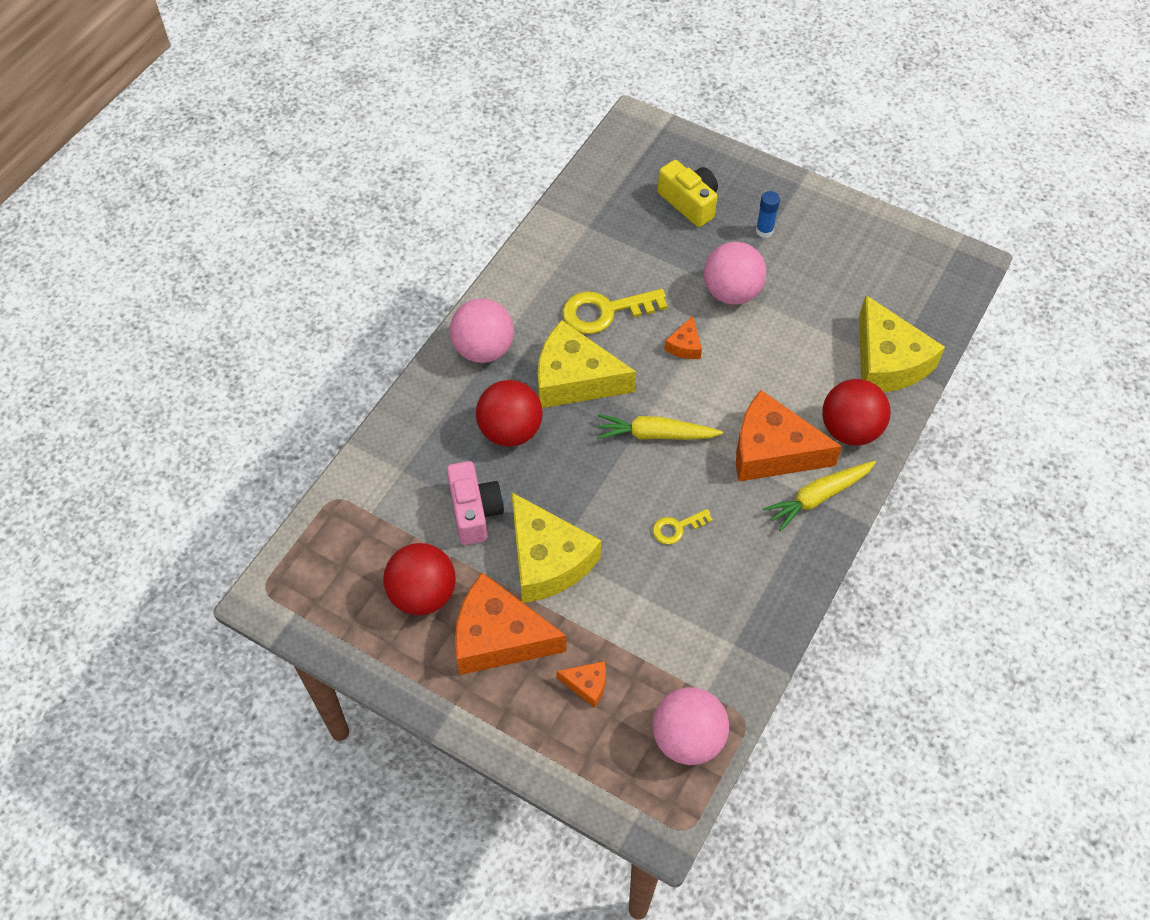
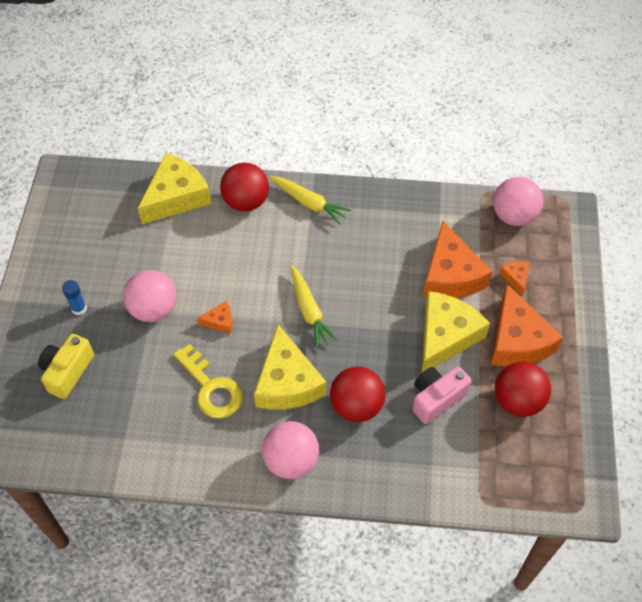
camera: 115 degrees left, 0 degrees up
yellow key [653,509,713,544] -> none
orange cheese [736,390,842,481] -> orange cheese moved to [423,221,492,298]

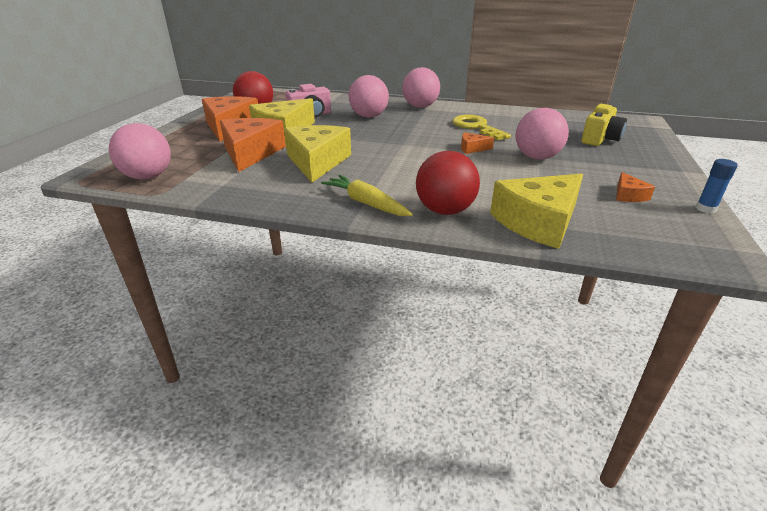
camera: 170 degrees left, 25 degrees down
blue glue stick [62,280,87,315] -> blue glue stick moved to [696,159,738,213]
yellow cheese [254,325,326,409] -> yellow cheese moved to [284,125,351,183]
yellow carrot [290,265,338,348] -> none
red ball [330,367,385,422] -> pink ball [348,75,389,118]
orange cheese [499,261,530,297] -> orange cheese moved to [616,172,655,202]

